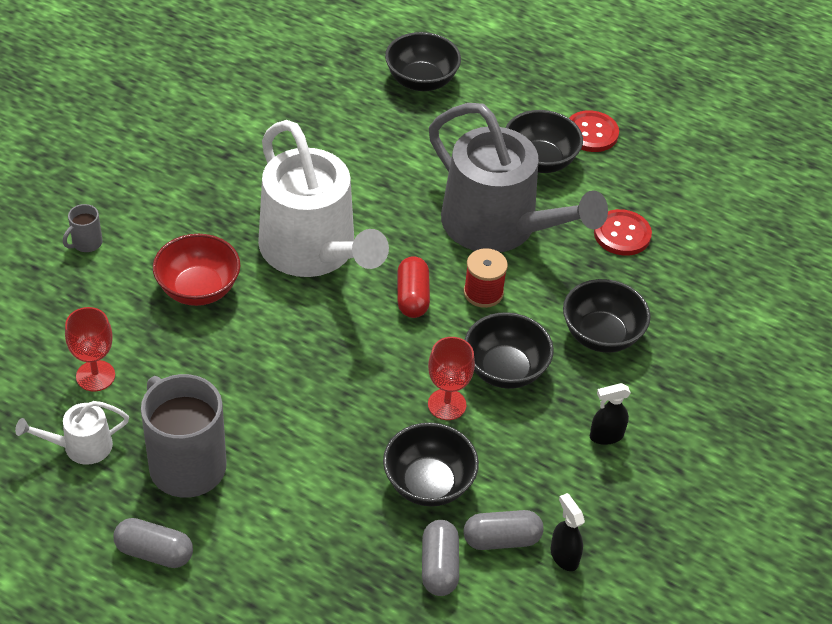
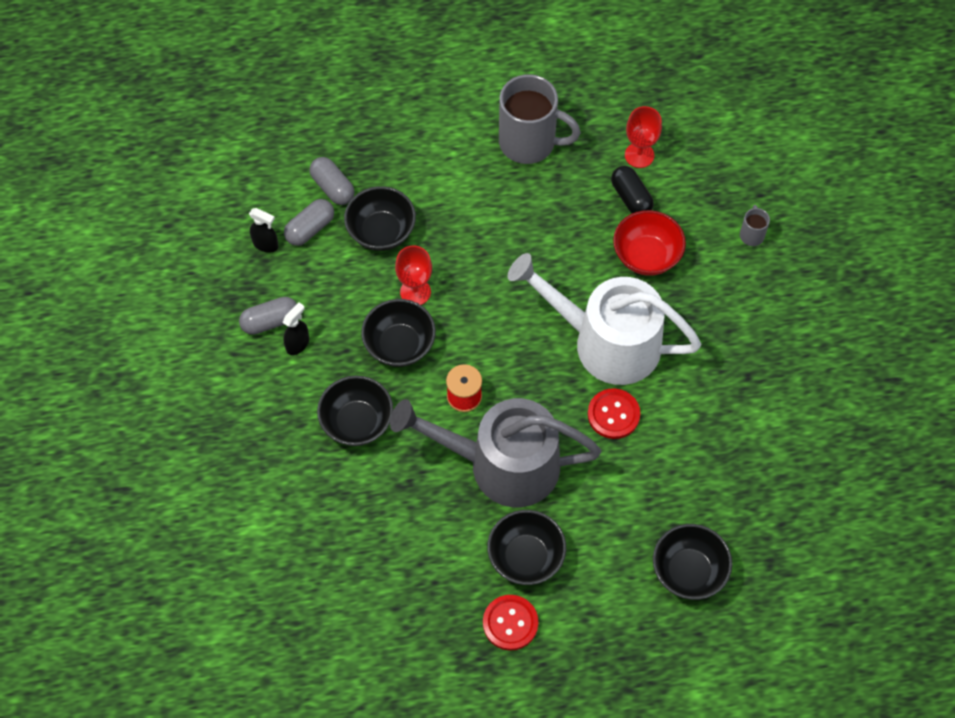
camera: 145 degrees right, 15 degrees up
white watering can [15,401,129,465] -> none
grey capsule [113,518,193,568] -> grey capsule moved to [239,297,297,335]
red capsule [397,256,430,318] -> none
red button [594,209,652,256] -> red button moved to [588,388,640,439]
none -> black capsule [611,166,654,213]

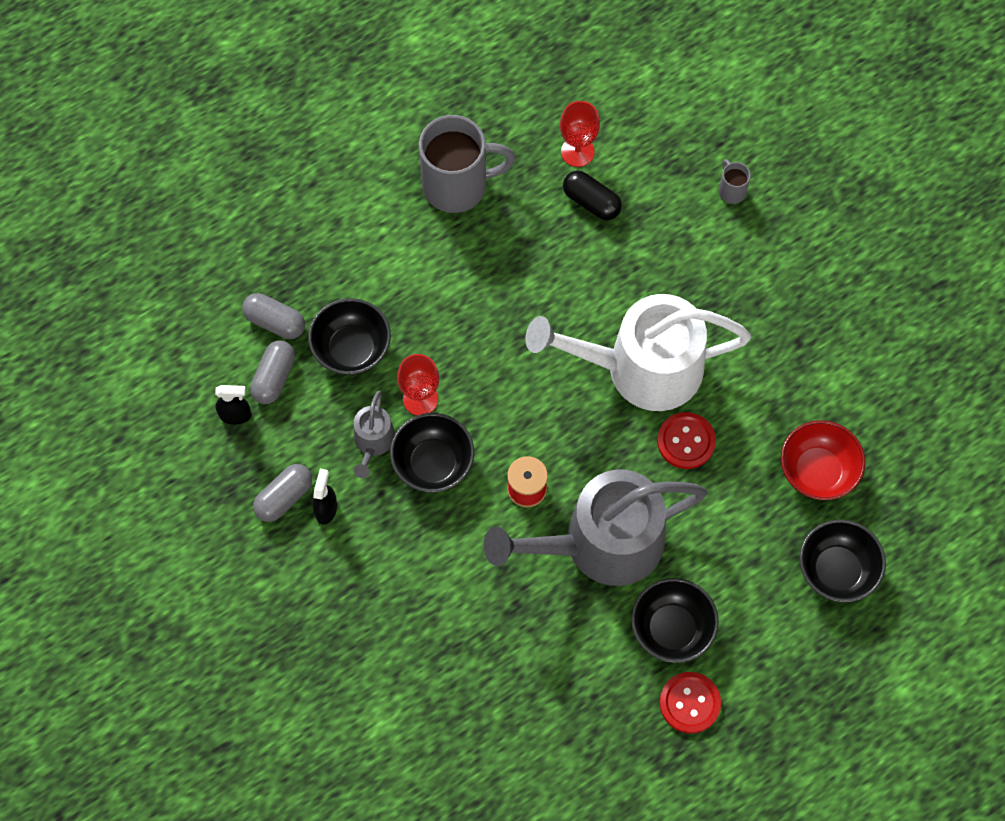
camera: 25 degrees left, 5 degrees up
black bowl [317,375,393,446] -> none
red bowl [613,210,686,276] -> red bowl moved to [781,420,865,501]
none -> grey watering can [354,390,395,478]

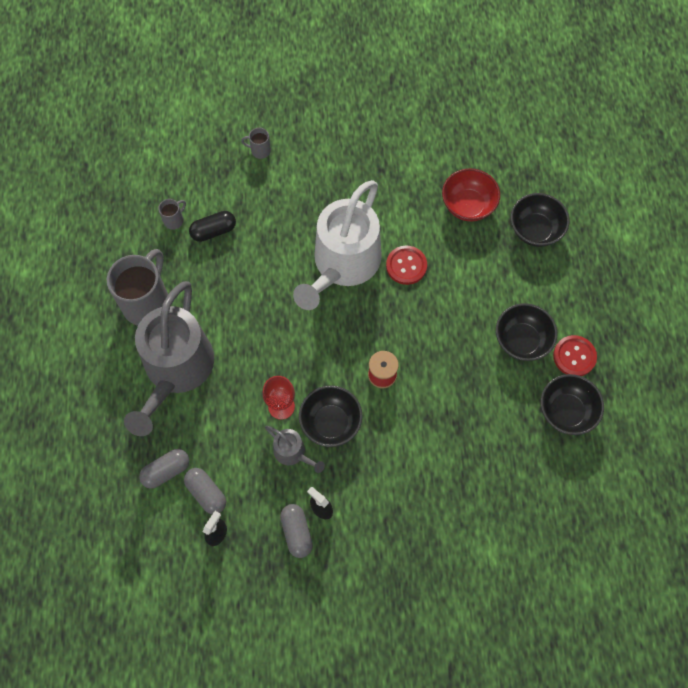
camera: 60 degrees left, 0 degrees up
black bowl [308,298,391,375] -> black bowl moved to [541,374,604,435]
grey watering can [484,470,707,586] -> grey watering can moved to [124,281,214,436]
red goblet [560,101,600,167] -> grey mug [158,199,186,230]

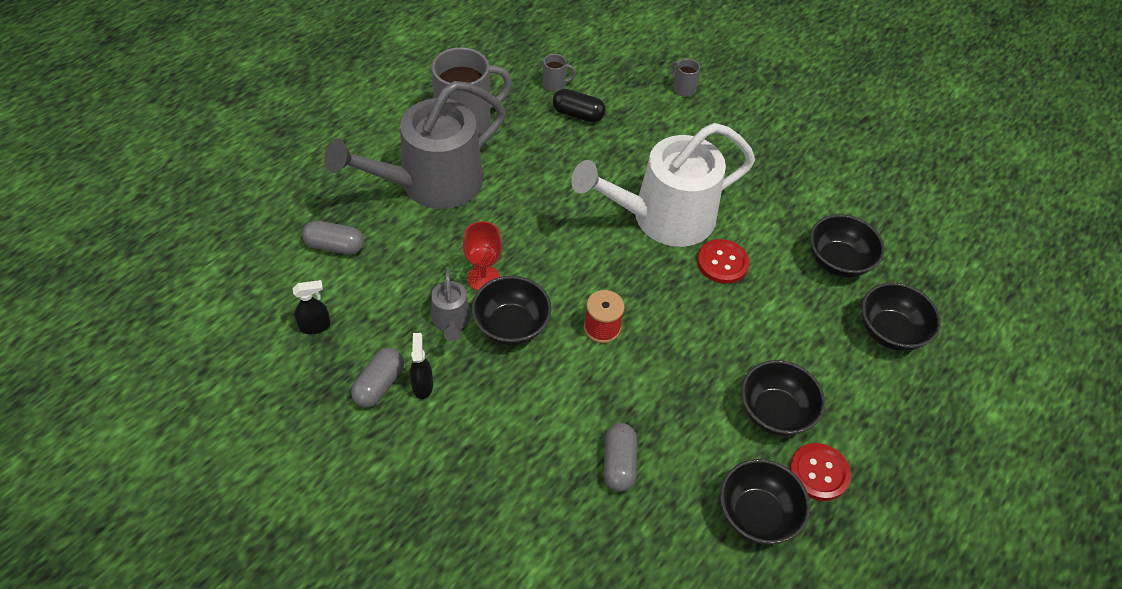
camera: 40 degrees right, 15 degrees down
grey capsule [184,468,226,514] -> grey capsule moved to [604,423,637,492]
red bowl [442,168,500,222] -> black bowl [810,214,884,278]

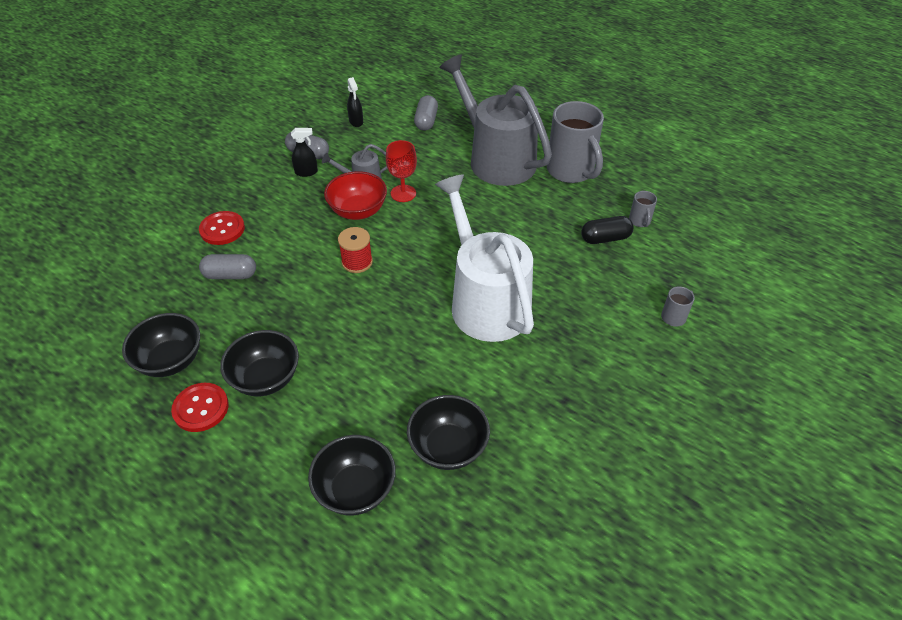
camera: 90 degrees right, 5 degrees down
black bowl [471,276,552,345] -> red bowl [324,171,387,220]
black capsule [553,89,606,122] -> black capsule turned 60 degrees clockwise [581,216,634,244]
red button [697,239,749,284] -> red button moved to [199,211,245,245]

